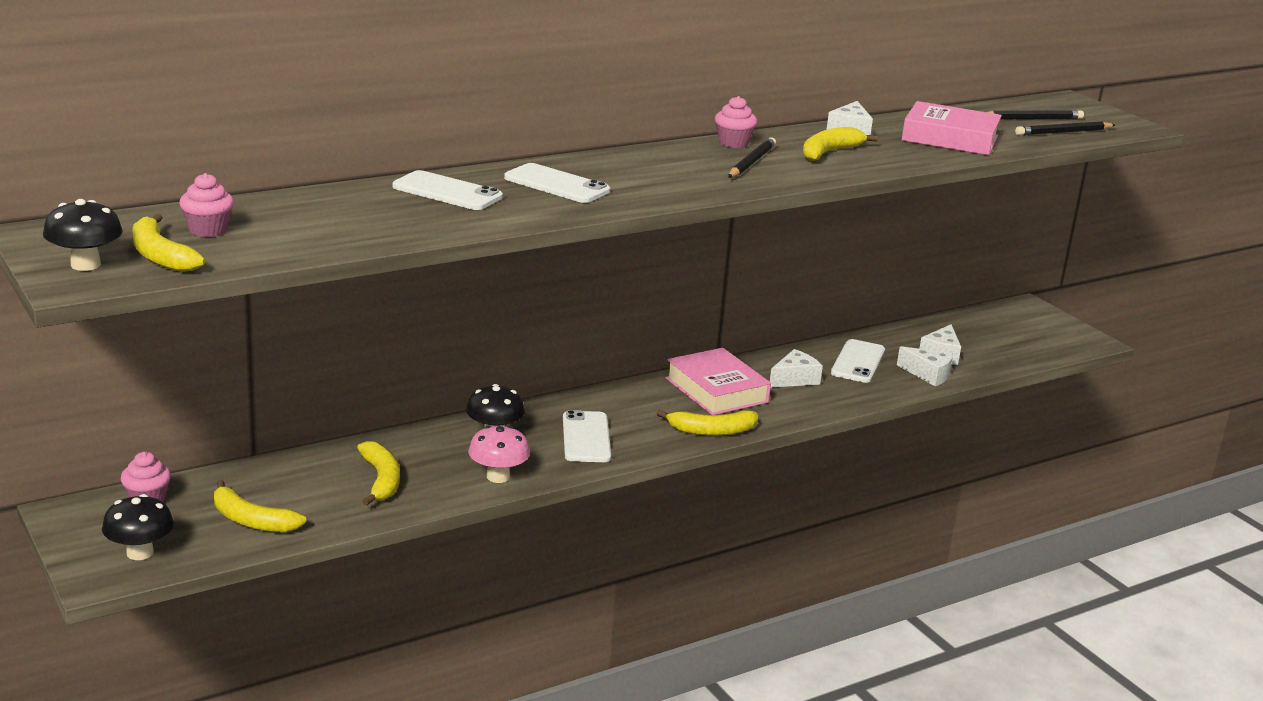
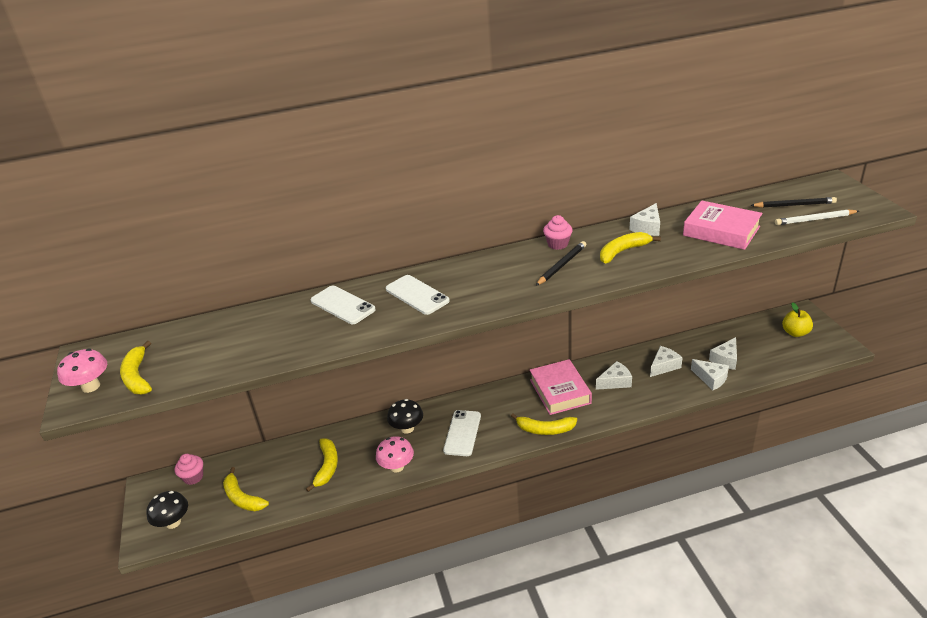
camera: 20 degrees right, 10 degrees up
black mushroom [43,199,123,271] -> pink mushroom [57,349,107,393]
pink cupcake [179,173,234,237] -> none
white phone [831,339,885,383] -> white cheese [650,346,682,377]
black pencil [1015,122,1115,135] -> white pencil [775,209,859,225]
none -> yellow apple [782,302,813,337]

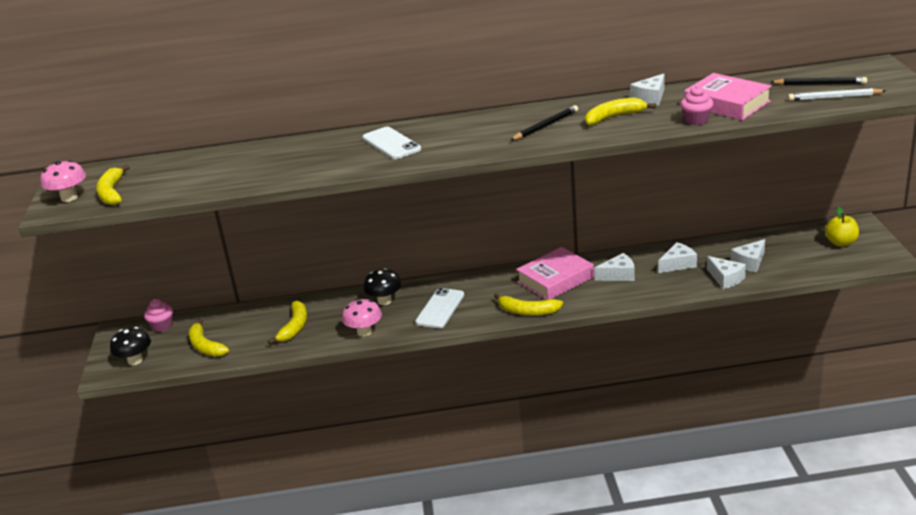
camera: 10 degrees right, 5 degrees down
white phone [310,286,376,324] -> none
pink book [530,359,592,415] -> pink book turned 60 degrees clockwise [516,247,594,300]
pink cupcake [543,215,572,250] -> pink cupcake moved to [680,86,714,125]

